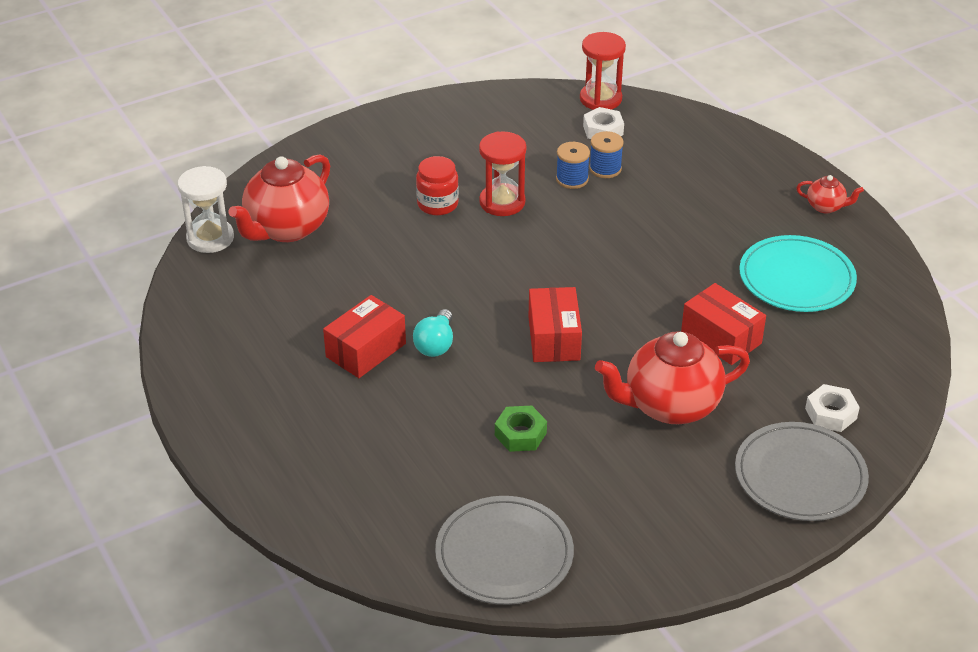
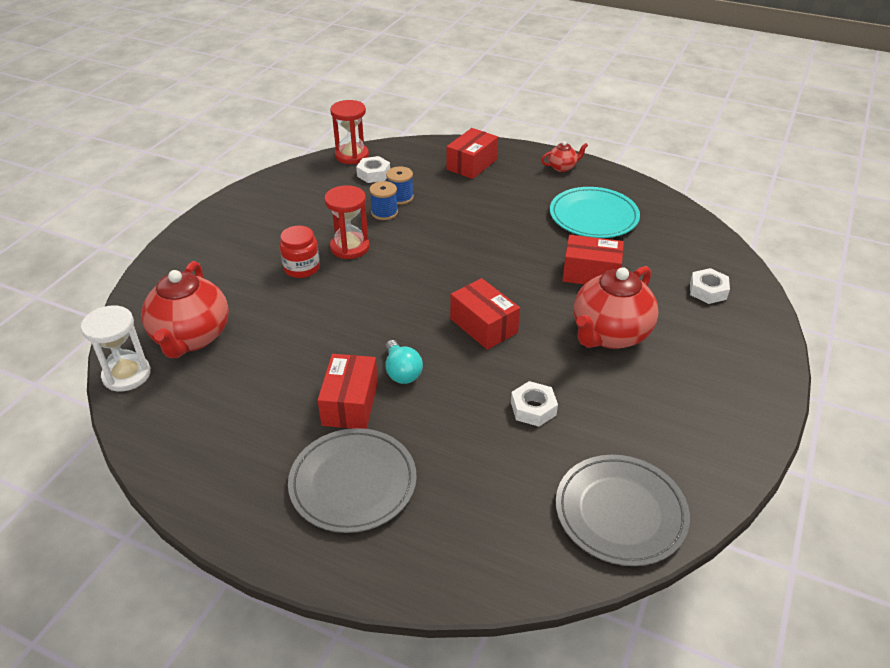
camera: 35 degrees left, 0 degrees up
green nut [495,406,547,452] -> white nut [511,381,558,427]
grey plate [735,422,869,521] -> grey plate moved to [288,428,417,533]
none -> red box [446,128,498,179]

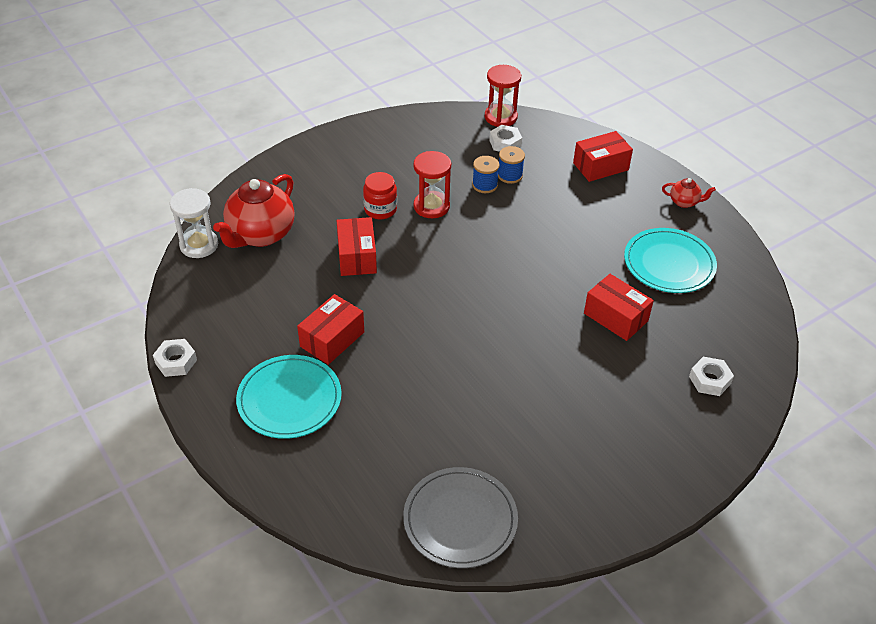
camera: 30 degrees right, 5 degrees up
grey plate [288,428,417,533] -> turquoise plate [236,355,342,439]
turquoise light bulb [385,340,423,384] -> none
red box [450,278,520,350] -> red box moved to [336,217,377,276]
white nut [511,381,558,427] -> white nut moved to [153,339,197,377]
red teapot [574,266,659,349] -> none

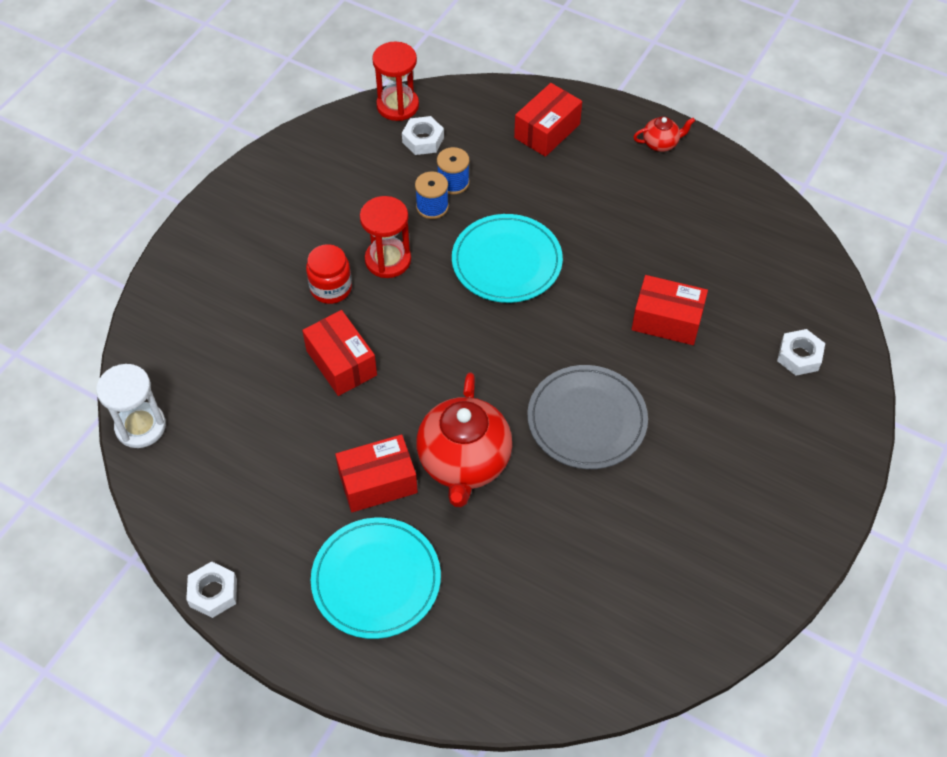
camera: 25 degrees left, 10 degrees up
red teapot [213,174,294,248] -> red teapot moved to [416,372,512,507]
red box [297,294,364,365] -> red box turned 60 degrees clockwise [335,434,418,512]
grey plate [403,467,518,568] -> grey plate moved to [527,365,648,469]
turquoise plate [624,228,717,293] -> turquoise plate moved to [452,214,563,303]

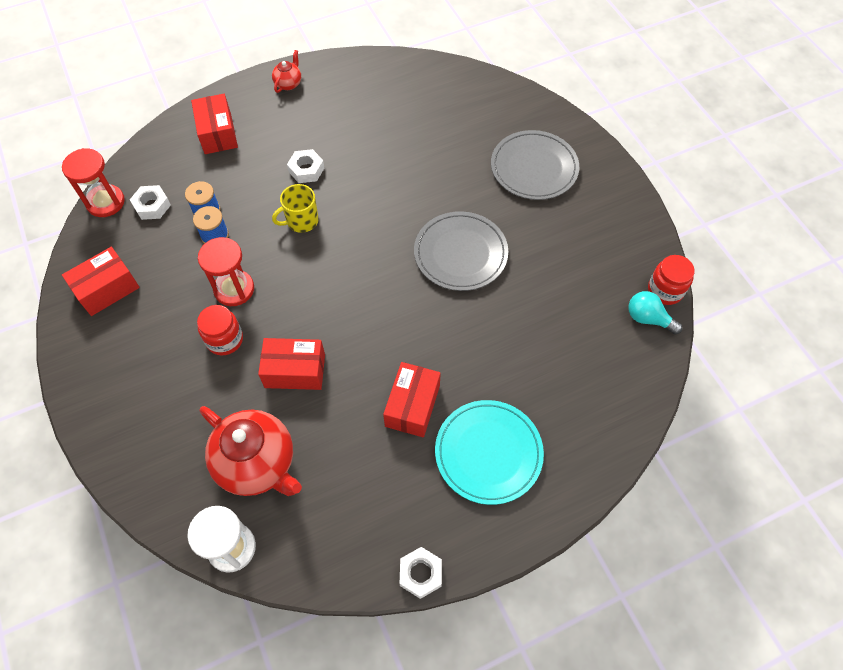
camera: 55 degrees left, 5 degrees up
red teapot [416,372,512,507] -> red teapot moved to [199,406,302,496]
turquoise plate [452,214,563,303] -> yellow mug [272,184,319,233]
red box [632,275,708,345] -> red box moved to [62,247,140,316]
white nut [777,329,825,376] -> white nut moved to [287,149,324,183]
none -> grey plate [491,130,579,200]
none -> turquoise light bulb [628,291,682,335]
none -> red jar [648,255,695,305]

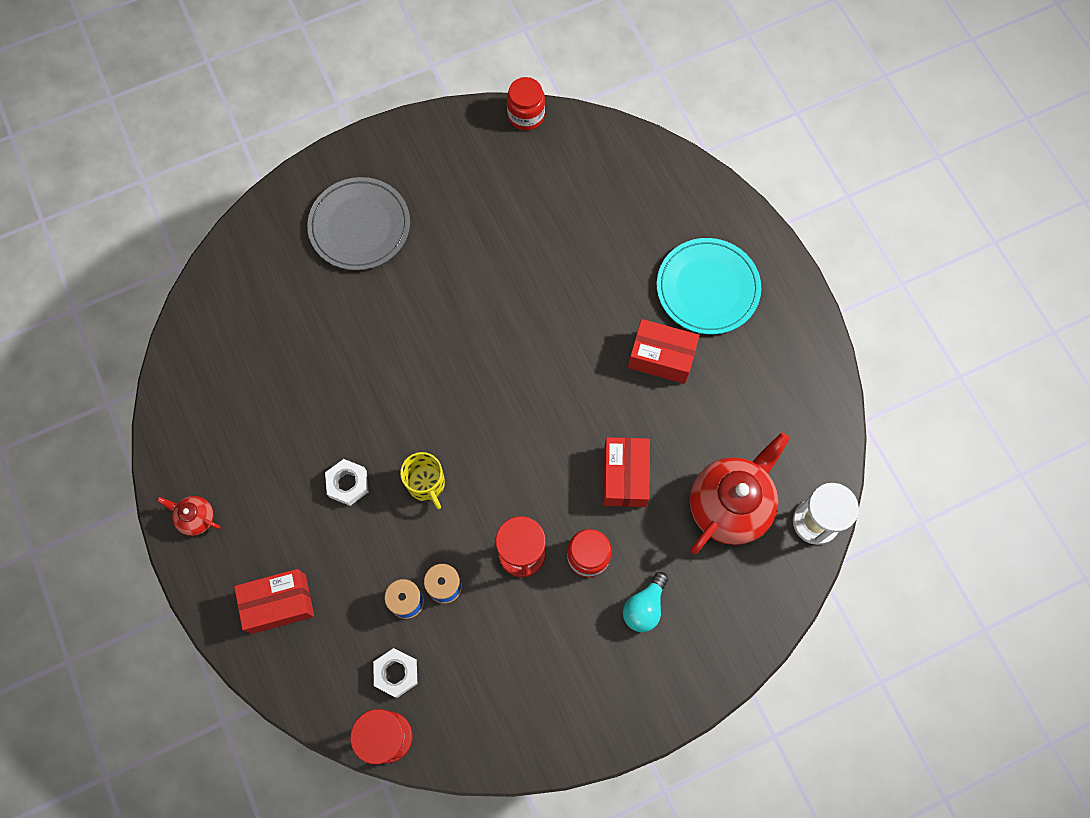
camera: 90 degrees left, 10 degrees up
red box [62,247,140,316] -> none
white nut [400,547,442,599] -> none
grey plate [414,211,508,291] -> none
turquoise light bulb [628,291,682,335] -> turquoise light bulb moved to [623,572,668,632]

